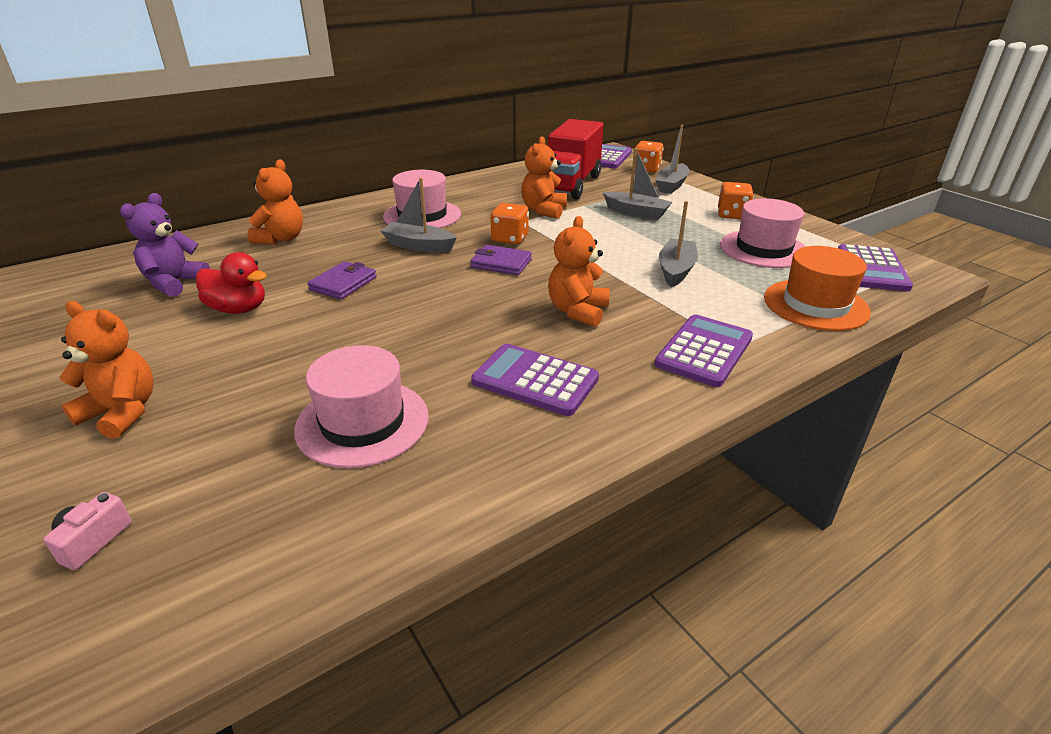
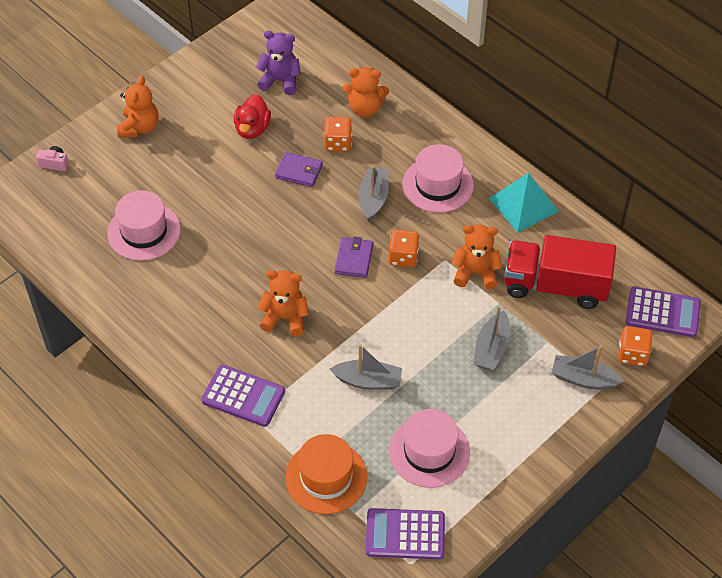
camera: 80 degrees right, 20 degrees up
purple calculator [471,344,599,416] -> none
orange dice [718,182,754,219] -> orange dice moved to [324,117,352,151]
none -> turquoise pyramid [489,173,559,233]

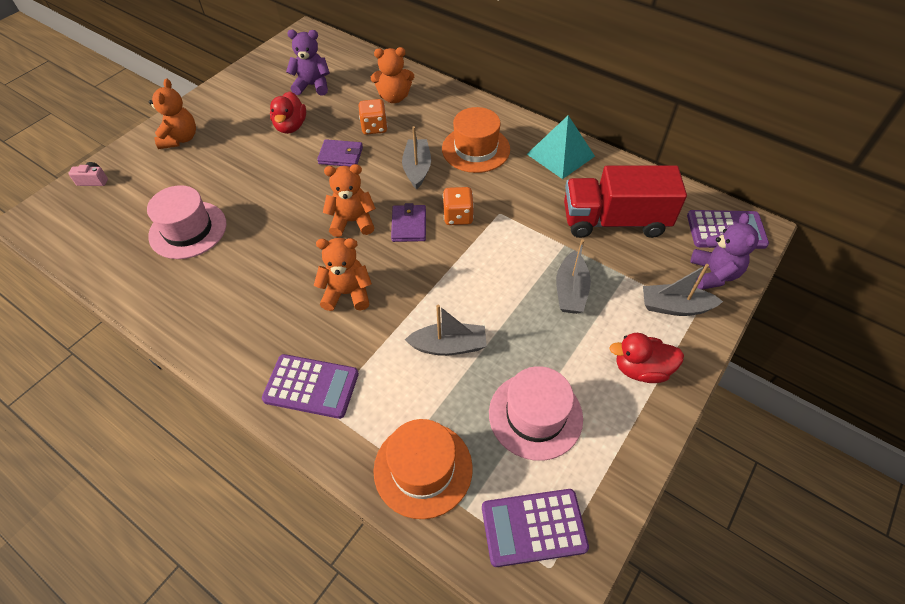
camera: 10 degrees left, 0 degrees up
pink hat [402,144,474,213] -> orange hat [442,107,510,173]
orange teddy bear [452,225,503,289] -> orange teddy bear moved to [323,164,376,237]
orange dice [618,326,653,366] -> purple teddy bear [690,213,759,290]
none -> red duck [609,333,684,383]

